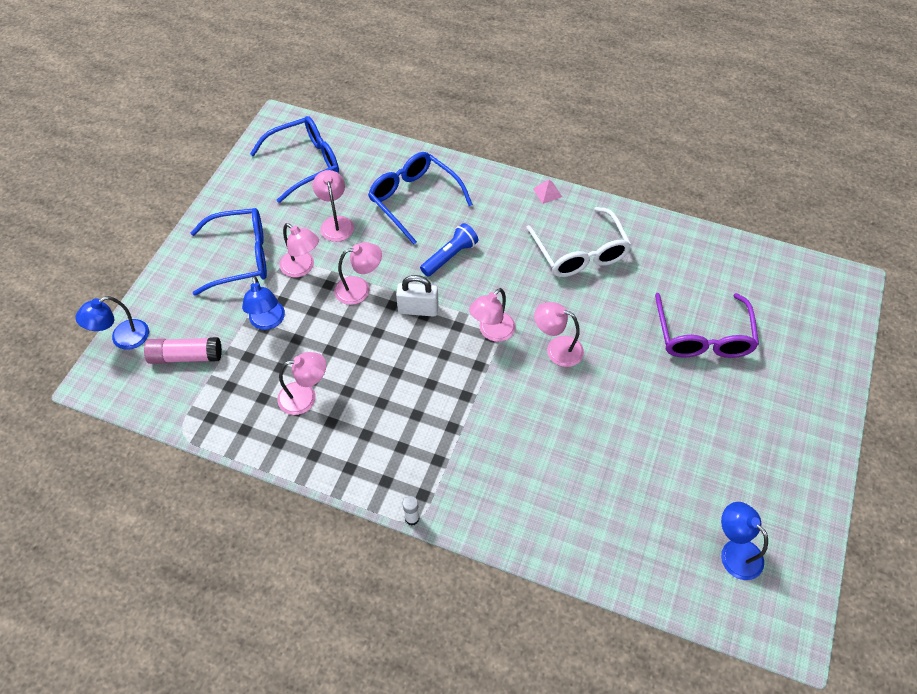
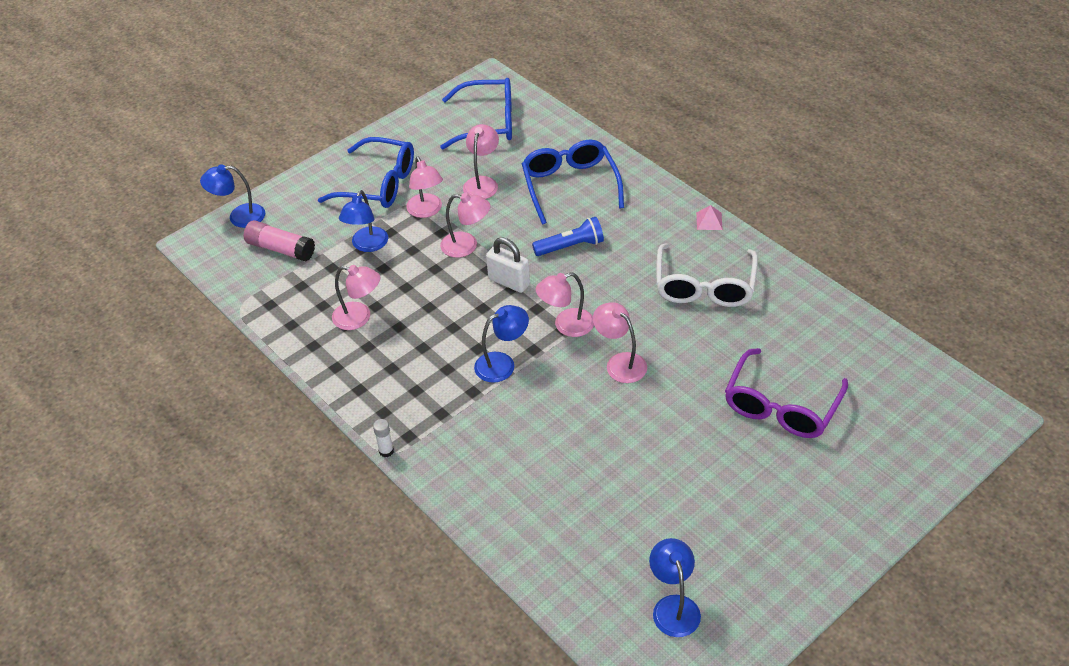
camera: 30 degrees right, 10 degrees down
none -> blue lamp [474,305,529,383]

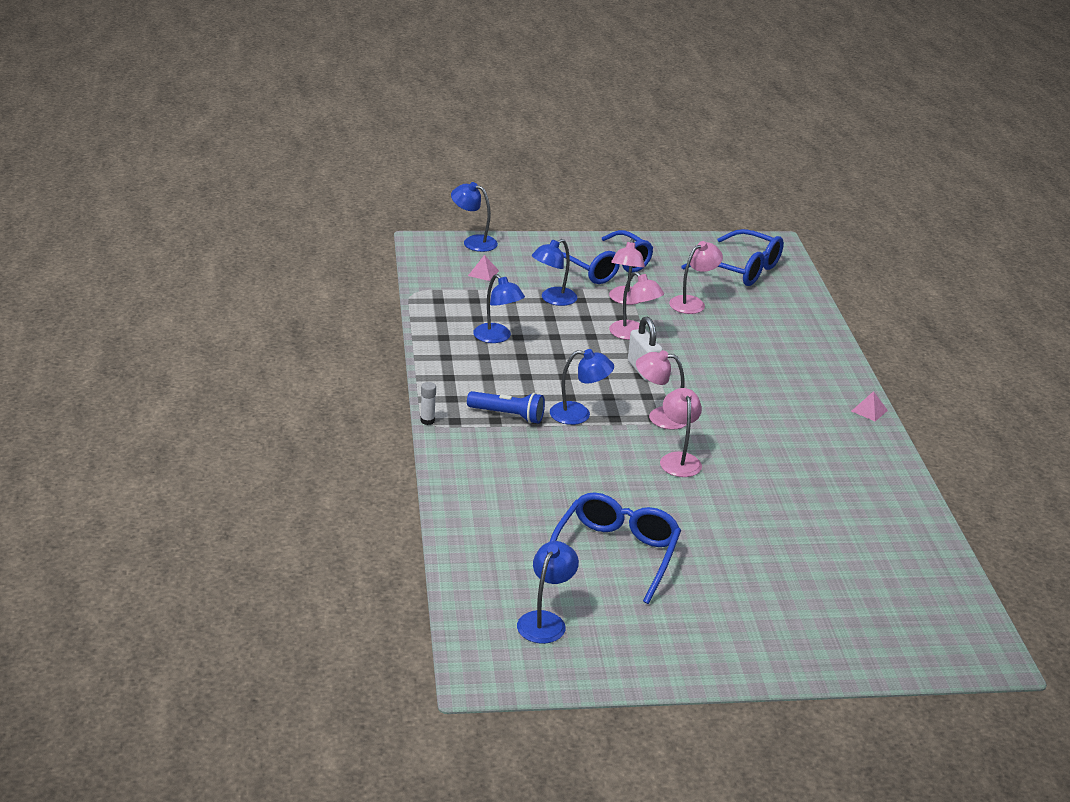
camera: 30 degrees right, 15 degrees down
pink glue stick [244,220,315,261] -> pink pyramid [468,255,499,281]
pink lamp [332,265,380,330] -> blue lamp [473,274,525,343]
blue glasses [522,140,624,225] -> blue glasses moved to [550,492,681,604]
blue flashlight [532,217,604,256] -> blue flashlight moved to [467,391,545,424]
white glasses [656,243,758,307] -> none
purple glasses [725,348,848,438] -> none

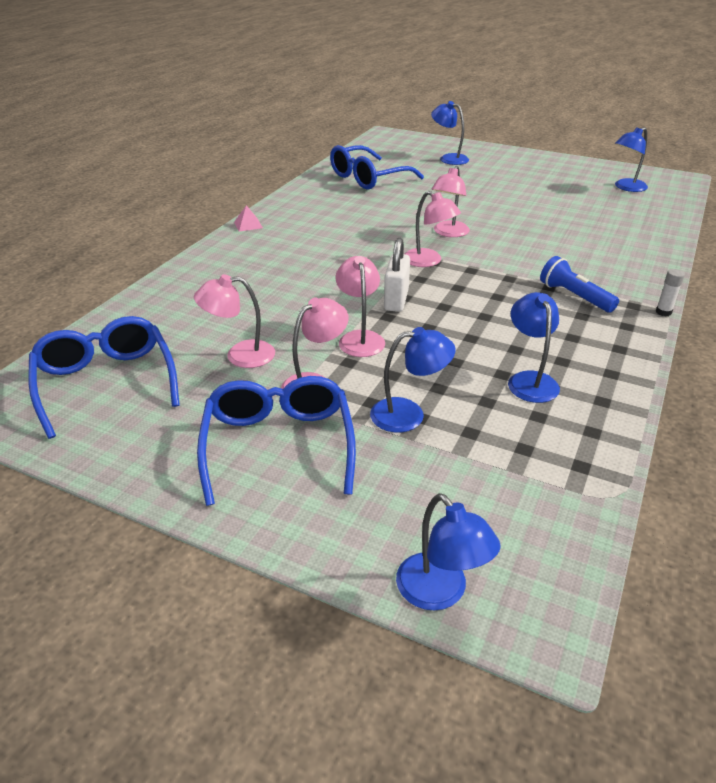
camera: 145 degrees left, 5 degrees up
pink pyramid [468,255,499,281] -> none
blue lamp [550,349,614,425] -> blue lamp moved to [431,101,469,165]
blue glasses [550,492,681,604] -> blue glasses moved to [330,145,424,190]

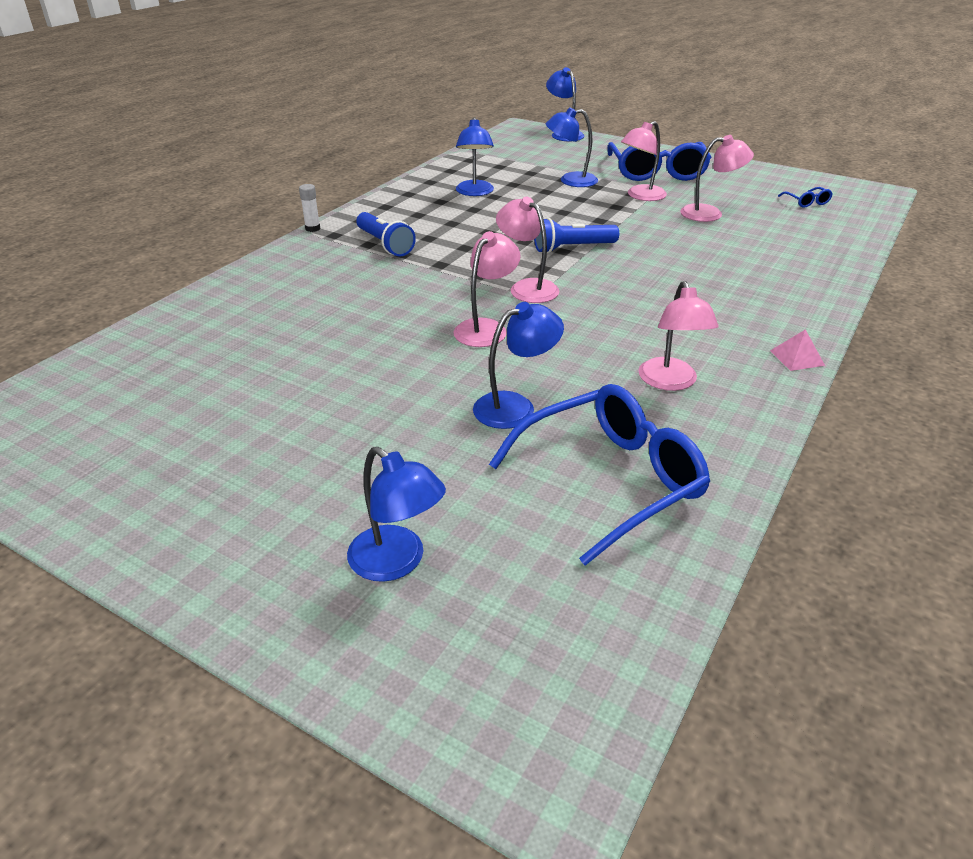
camera: 175 degrees left, 0 degrees up
blue glasses [28,316,180,439] -> blue glasses [778,187,833,208], size x0.41
pink lamp [336,256,385,357] -> pink lamp moved to [638,281,719,391]
white padlock [384,238,410,312] -> blue flashlight [534,218,619,253]
blue lamp [615,127,648,192] -> blue lamp moved to [473,302,564,429]

